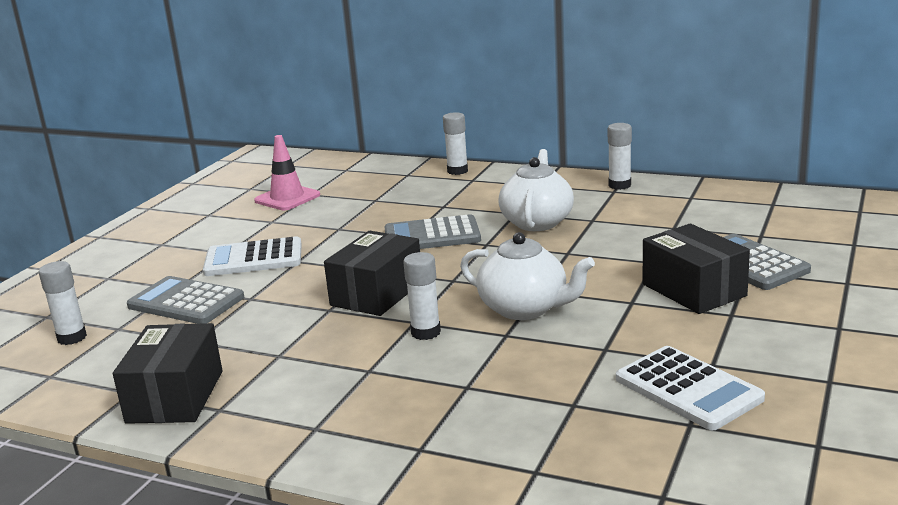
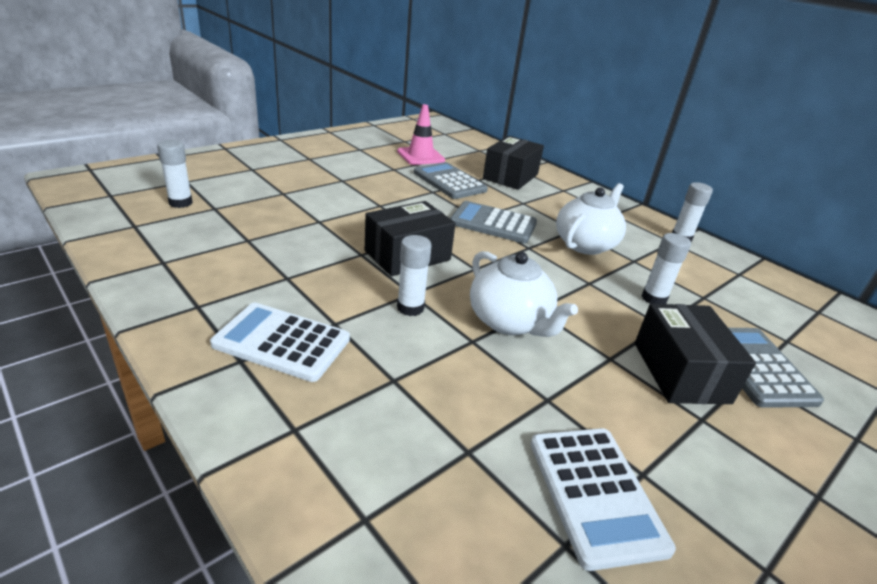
camera: 20 degrees right, 10 degrees up
black box [113,323,223,424] -> black box moved to [483,136,544,190]
grey calculator [127,276,244,324] -> grey calculator moved to [414,162,488,199]
white calculator [203,236,302,276] -> white calculator moved to [210,303,350,382]
white glue stick [443,112,468,175] -> white glue stick moved to [642,233,691,304]

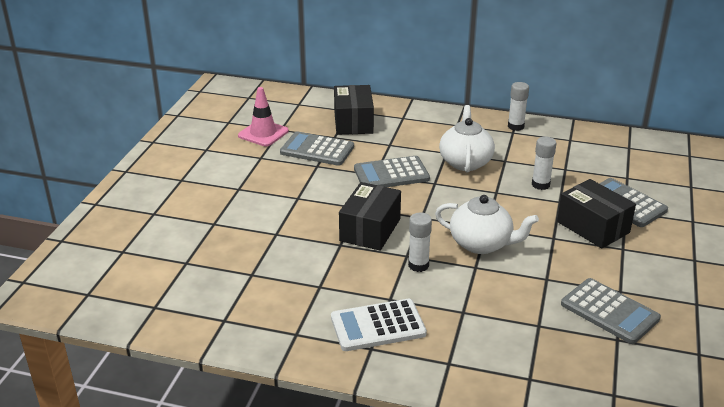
camera: 30 degrees left, 0 degrees up
white glue stick [157,140,193,208] -> none
white calculator [530,428,676,571] -> grey calculator [561,278,661,344]

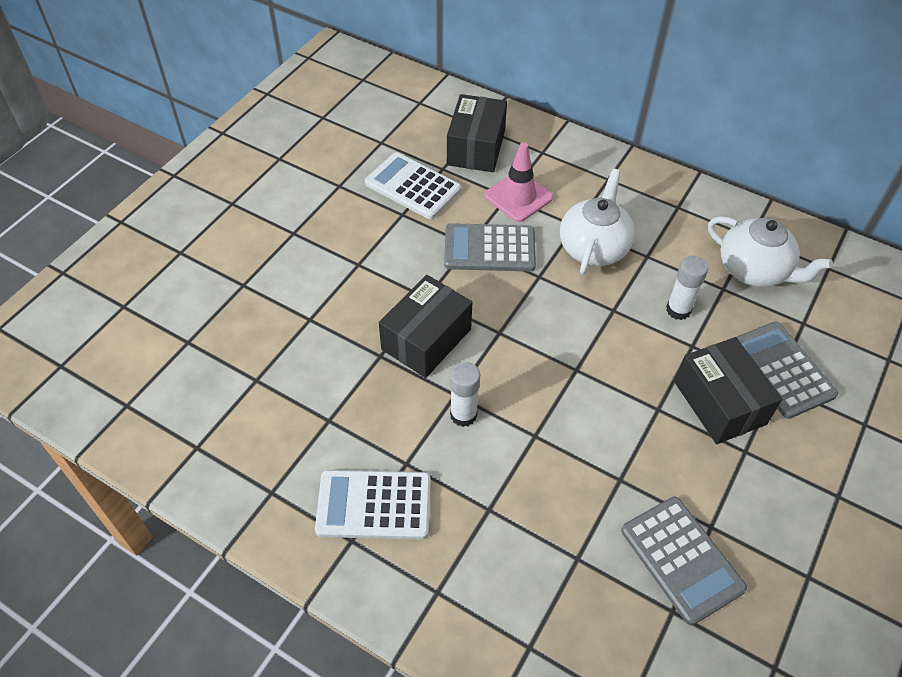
camera: 15 degrees right, 20 degrees up
pink traffic cone [238,87,289,146] -> pink traffic cone moved to [485,142,553,222]
grey calculator [280,132,354,166] -> white calculator [365,152,461,219]
white teapot [435,195,539,254] -> white teapot moved to [708,216,833,287]
white glue stick [508,82,529,131] -> none

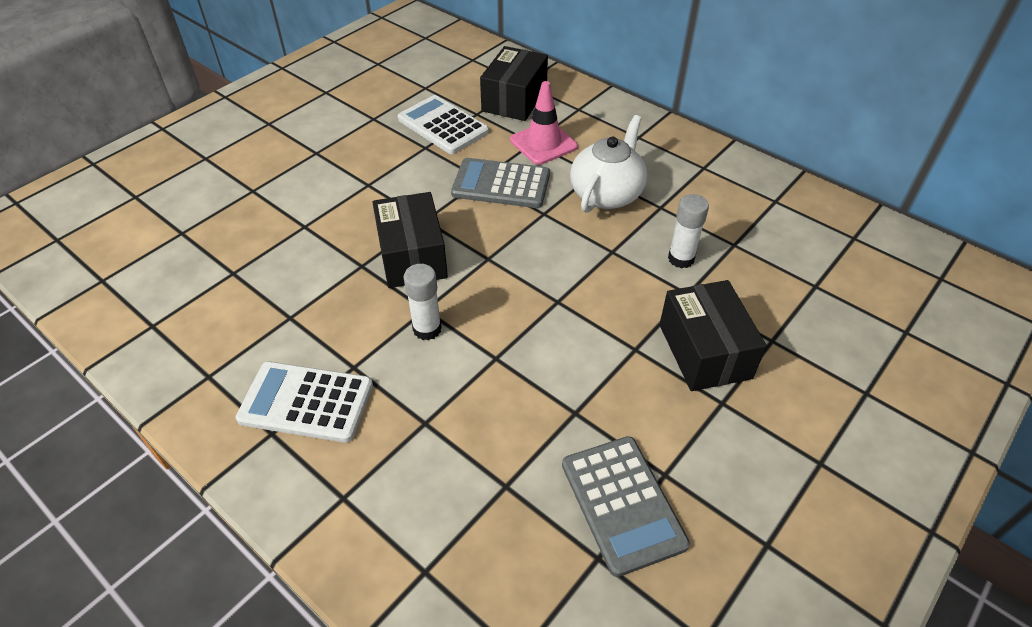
camera: 10 degrees right, 5 degrees down
black box [379,275,472,378] -> black box turned 60 degrees counterclockwise [372,192,448,288]
white teapot [708,216,833,287] -> none
grey calculator [737,321,838,419] -> none

